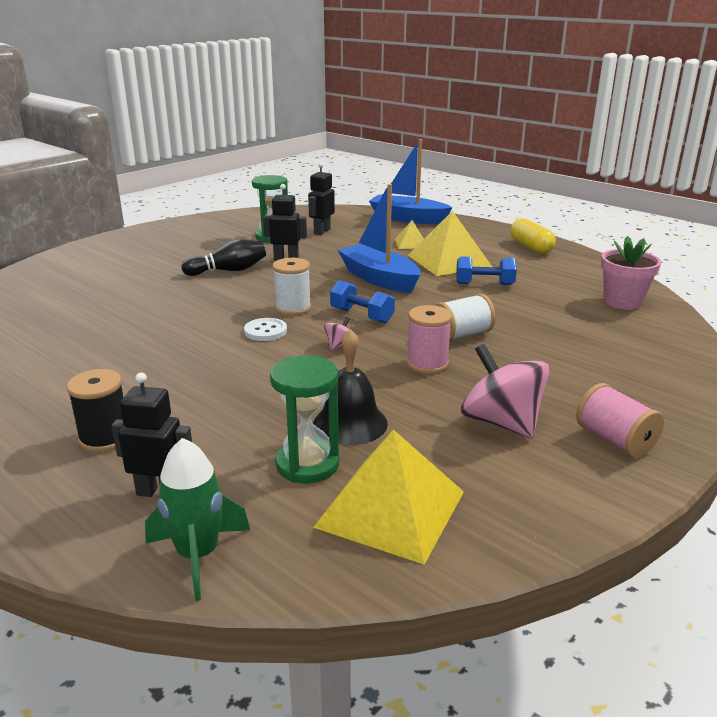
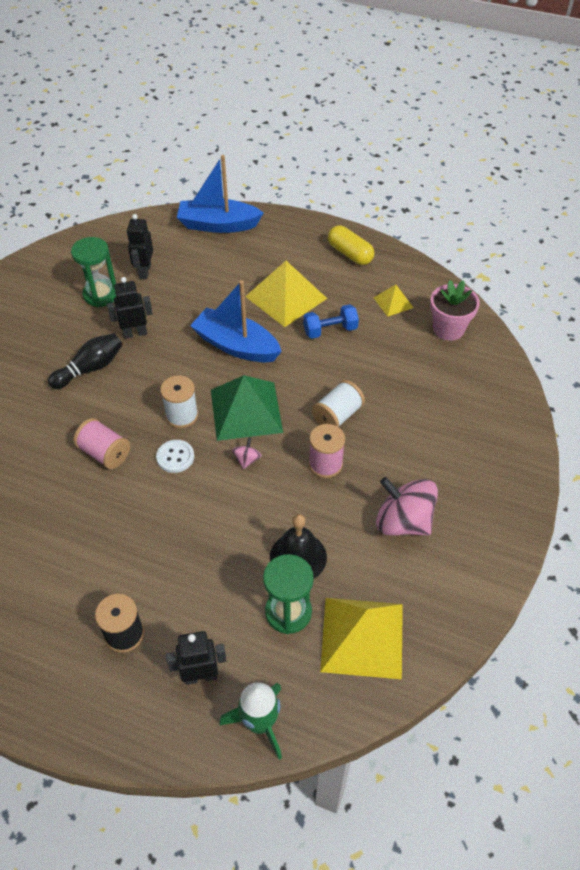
camera: 20 degrees left, 25 degrees up
blue dumbbell [330,280,395,323] -> green pyramid [211,375,283,441]
yellow pyramid [395,220,424,249] -> yellow pyramid moved to [373,285,414,317]
pink spool [576,383,664,458] -> pink spool moved to [73,418,130,469]

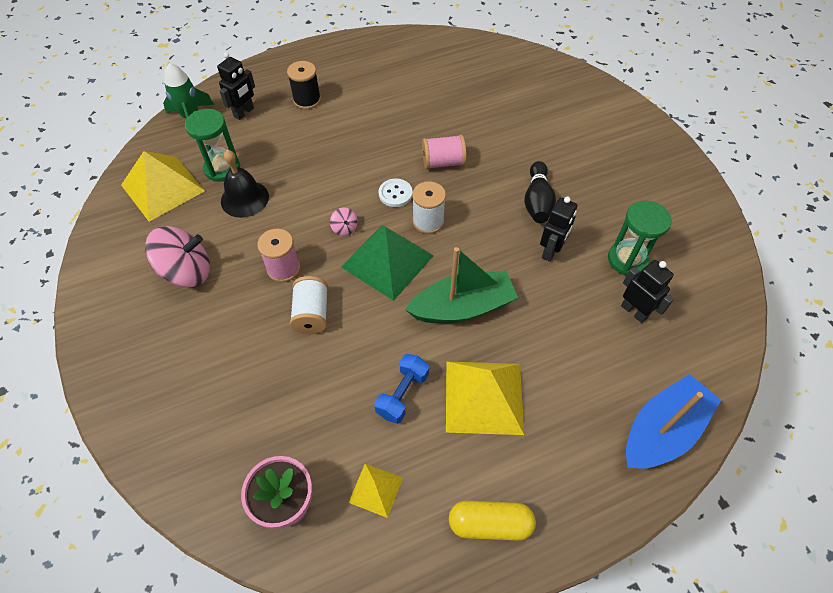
camera: 135 degrees right, 5 degrees up
blue boat [190,280,282,362] -> green boat [405,247,518,323]

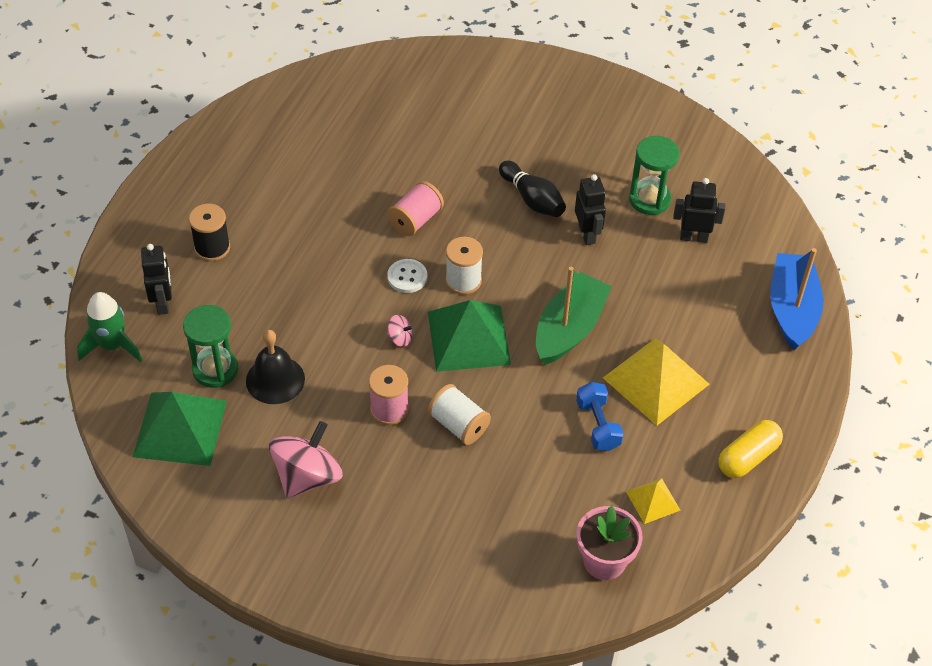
camera: 45 degrees left, 5 degrees down
yellow pyramid [121,151,205,222] -> green pyramid [133,392,227,466]

